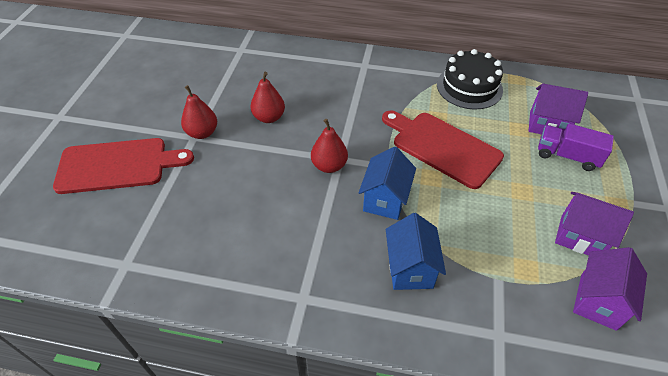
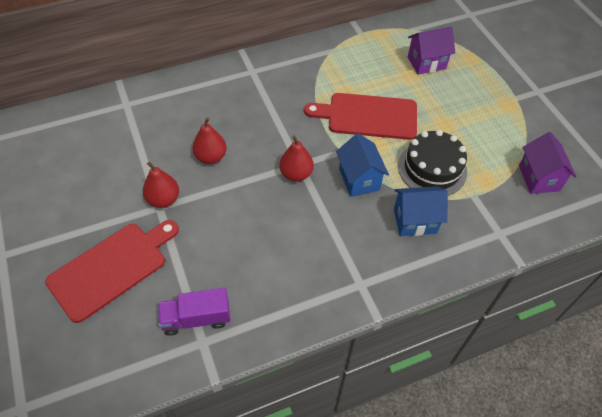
camera: 35 degrees left, 5 degrees up
blue house [386,213,446,290] -> blue house turned 60 degrees counterclockwise [394,186,448,236]
black cake [437,49,503,109] -> black cake moved to [398,130,467,196]
purple truck [538,123,614,171] -> purple truck moved to [158,288,231,336]
purple house [555,192,634,256] -> none

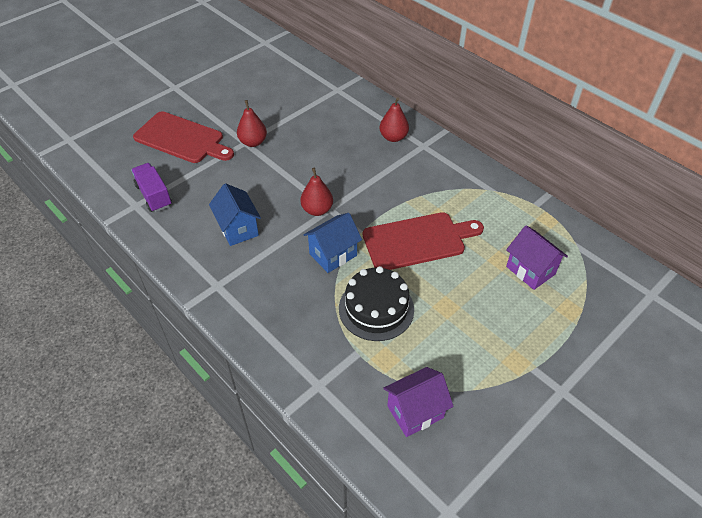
camera: 70 degrees right, 5 degrees down
red pear [192,117,227,164] -> red pear moved to [380,97,409,142]
red cutting board [304,93,417,140] -> red cutting board turned 90 degrees clockwise [363,212,484,270]
blue house [394,186,448,236] -> blue house moved to [209,183,261,246]

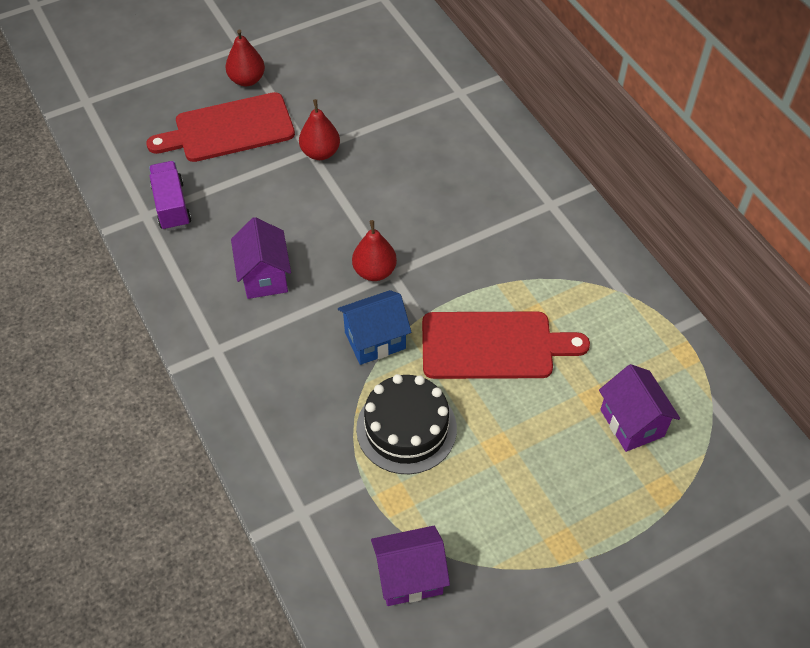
camera: 15 degrees right, 5 degrees up
red cutting board [133,111,234,163] -> red cutting board turned 120 degrees clockwise [147,92,295,162]
blue house [209,183,261,246] -> purple house [231,217,291,299]
red pear [380,97,409,142] -> red pear moved to [226,29,265,86]

